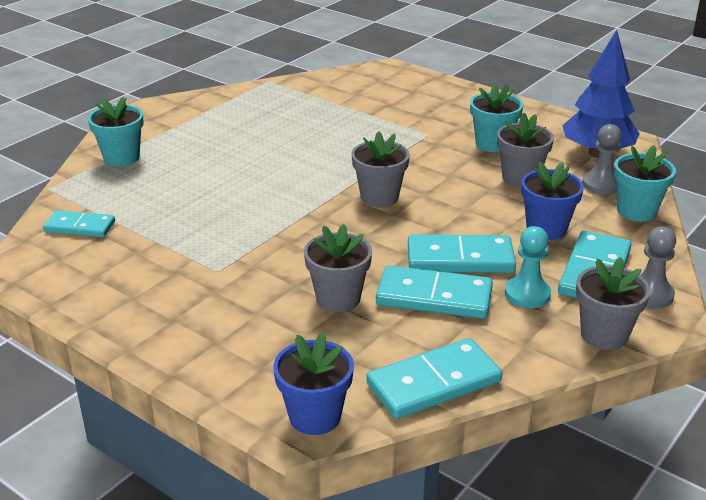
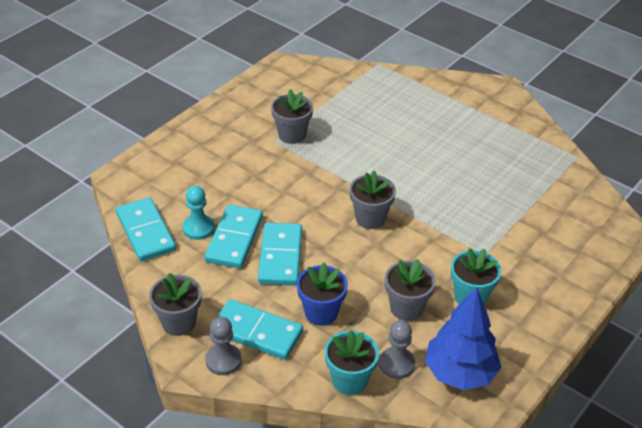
camera: 90 degrees right, 10 degrees up
turquoise domino [43,210,115,237] -> none
turquoise flower pot [88,97,144,166] -> none
blue flower pot [273,332,354,435] -> none
grey flower pot [304,224,372,312] -> grey flower pot moved to [271,89,313,144]
turquoise pawn [505,226,551,308] -> turquoise pawn moved to [183,186,215,240]

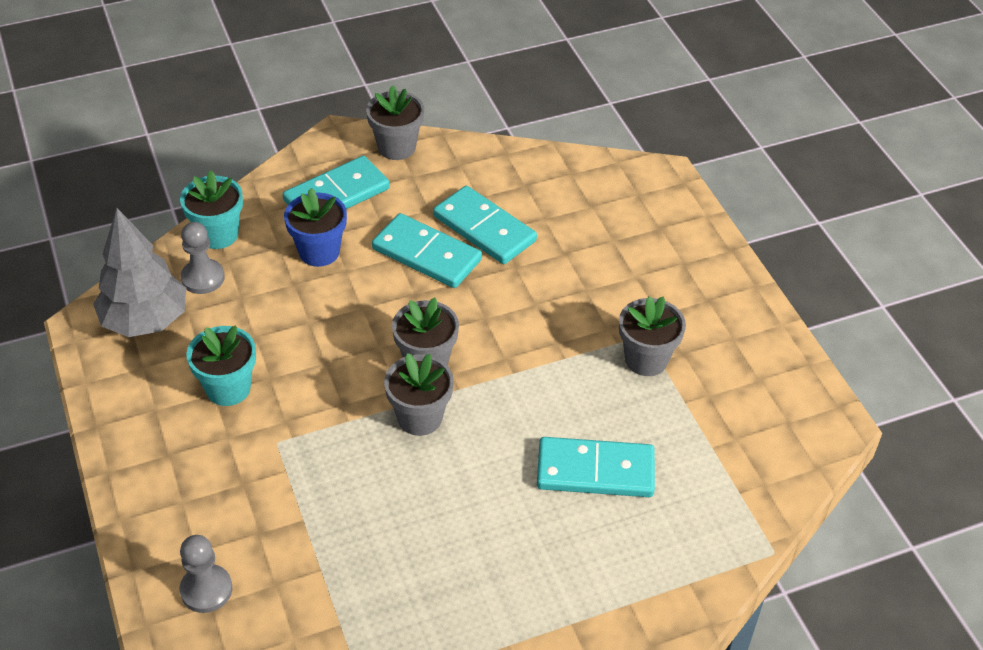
camera: 120 degrees right, 5 degrees up
turquoise domino [116,197,176,261] -> turquoise domino moved to [537,437,655,497]
turquoise pawn [183,186,215,240] -> none
grey pawn [205,317,242,375] -> grey pawn moved to [180,535,232,613]
grey flower pot [385,259,436,321] -> grey flower pot moved to [384,353,454,436]
blue tree [425,287,501,390] -> grey tree [93,208,186,337]

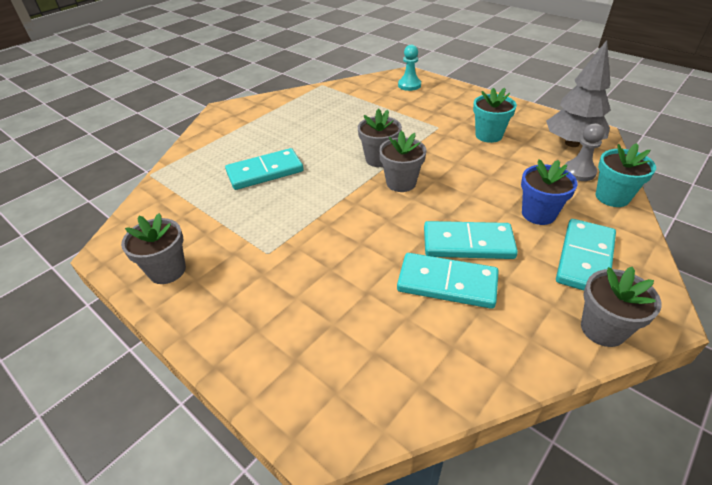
camera: 155 degrees right, 5 degrees down
grey pawn [180,535,232,613] -> turquoise pawn [398,45,421,91]
grey flower pot [619,296,686,376] -> grey flower pot moved to [121,213,186,284]

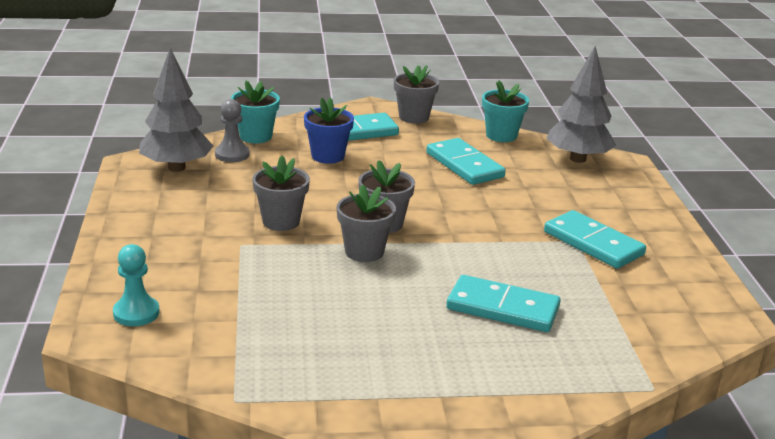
camera: 140 degrees left, 15 degrees down
grey flower pot [121,213,186,284] -> grey flower pot moved to [252,156,310,231]
turquoise domino [424,221,518,259] -> turquoise domino moved to [544,210,646,269]
turquoise flower pot [473,88,517,143] -> turquoise flower pot moved to [482,81,529,142]
none -> grey tree [546,46,617,163]

